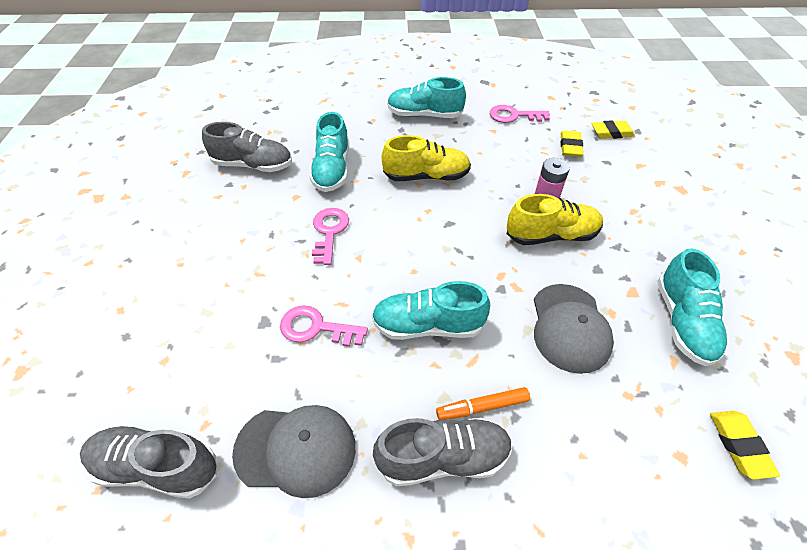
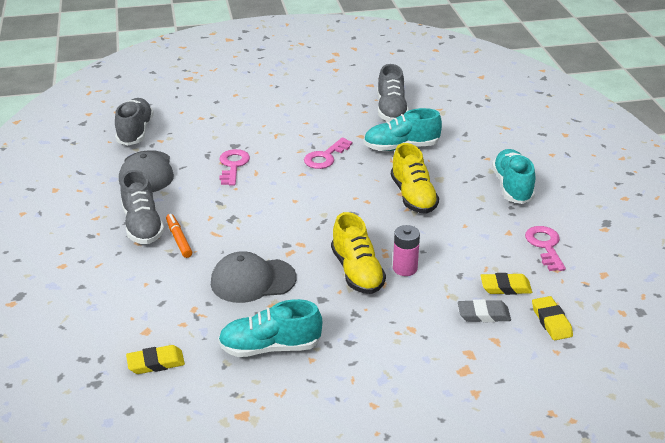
camera: 80 degrees right, 15 degrees down
pink key [312,208,349,265] -> pink key turned 135 degrees clockwise [304,138,352,169]
turquoise shoe [372,281,490,340] -> none
none -> grey eraser [458,299,511,322]

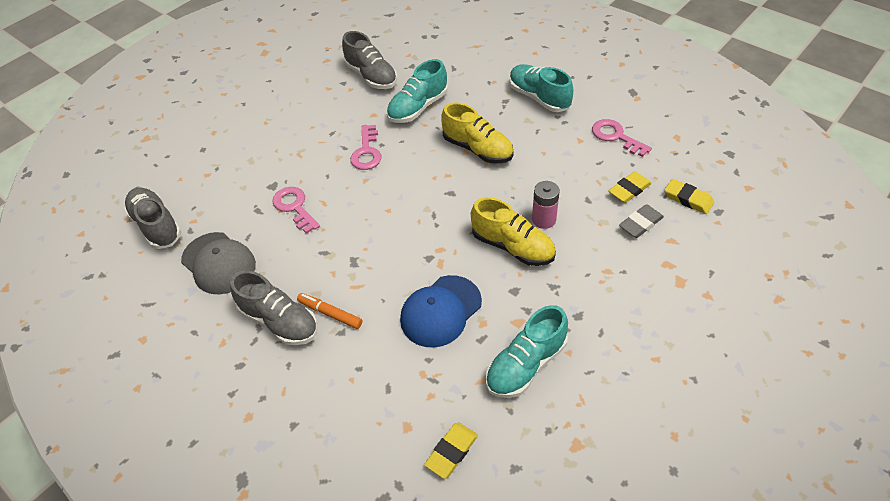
camera: 35 degrees left, 15 degrees up
grey cap [211,251,297,303] -> blue cap [400,275,482,348]

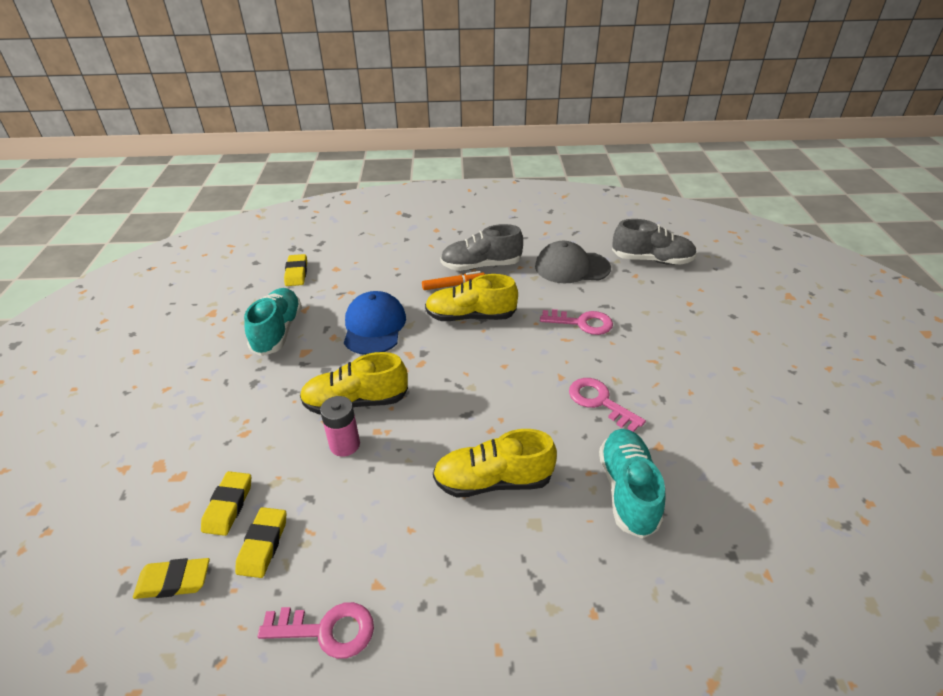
camera: 135 degrees right, 10 degrees down
grey shoe [342,31,397,89] -> none
turquoise shoe [509,64,574,112] -> none
grey eraser [619,204,664,238] -> yellow eraser [201,471,251,536]
none -> yellow shoe [425,274,518,321]

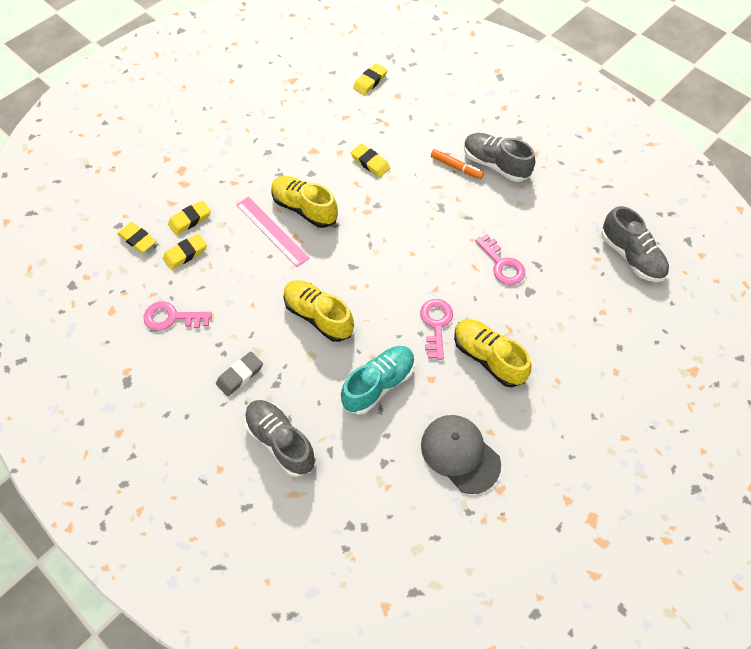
camera: 45 degrees right, 20 degrees up
turquoise shoe [244,288,302,356] -> none
pink key [258,602,374,659] -> pink key turned 135 degrees clockwise [144,302,212,330]
pink battery [320,396,360,457] -> pink ruler [236,197,309,267]
blue cap [344,291,406,355] -> yellow eraser [351,144,390,177]
yellow shoe [425,274,518,321] -> yellow shoe moved to [454,319,531,387]
grey cap [535,241,611,283] -> grey cap moved to [421,415,501,494]
none -> grey eraser [216,351,263,396]
none -> grey shoe [244,400,316,477]

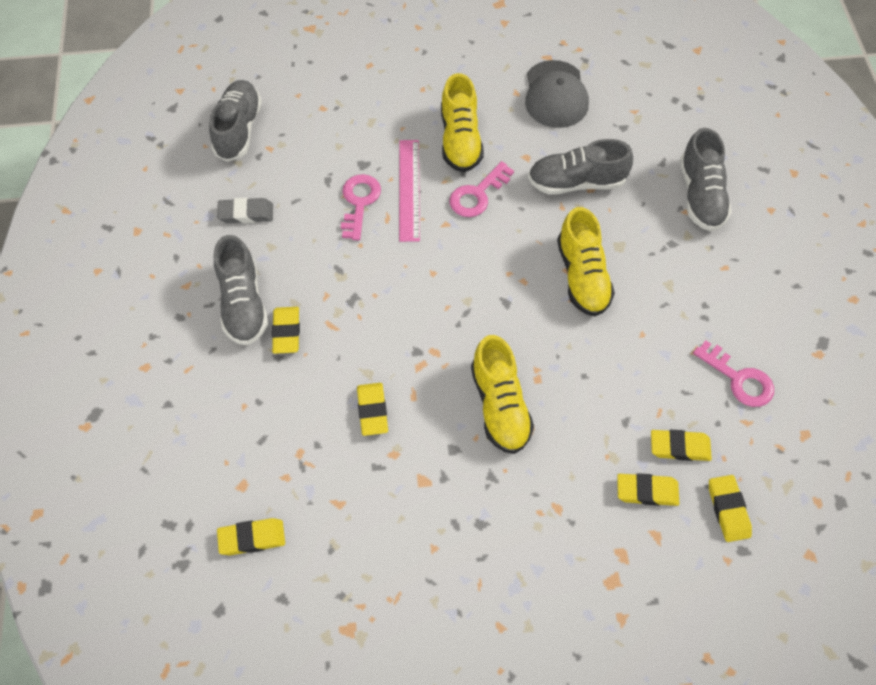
camera: 140 degrees left, 0 degrees up
grey eraser [216,351,263,396] -> grey eraser moved to [217,198,273,223]
pink ruler [236,197,309,267] -> pink ruler moved to [399,140,420,242]
turquoise shoe [341,346,415,415] -> grey shoe [528,139,633,195]
orange marker [431,149,484,179] -> yellow eraser [272,307,300,354]

